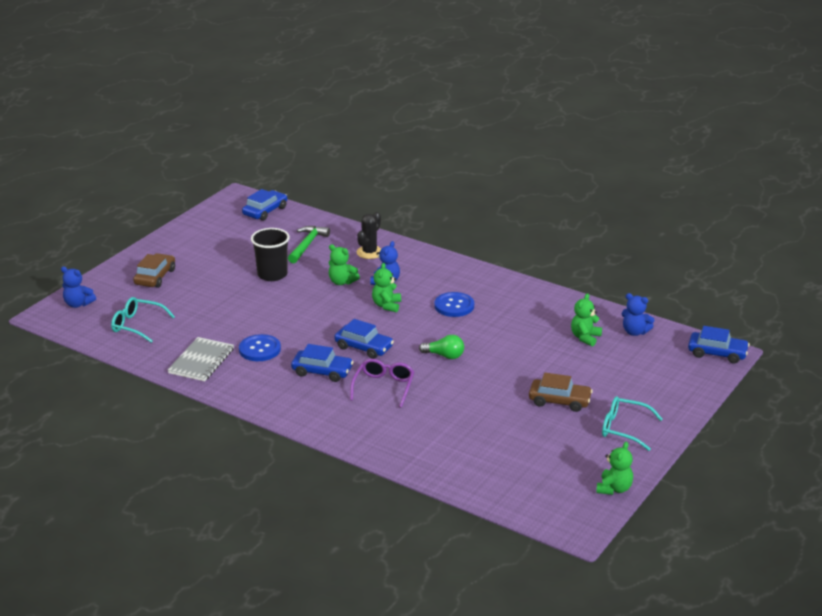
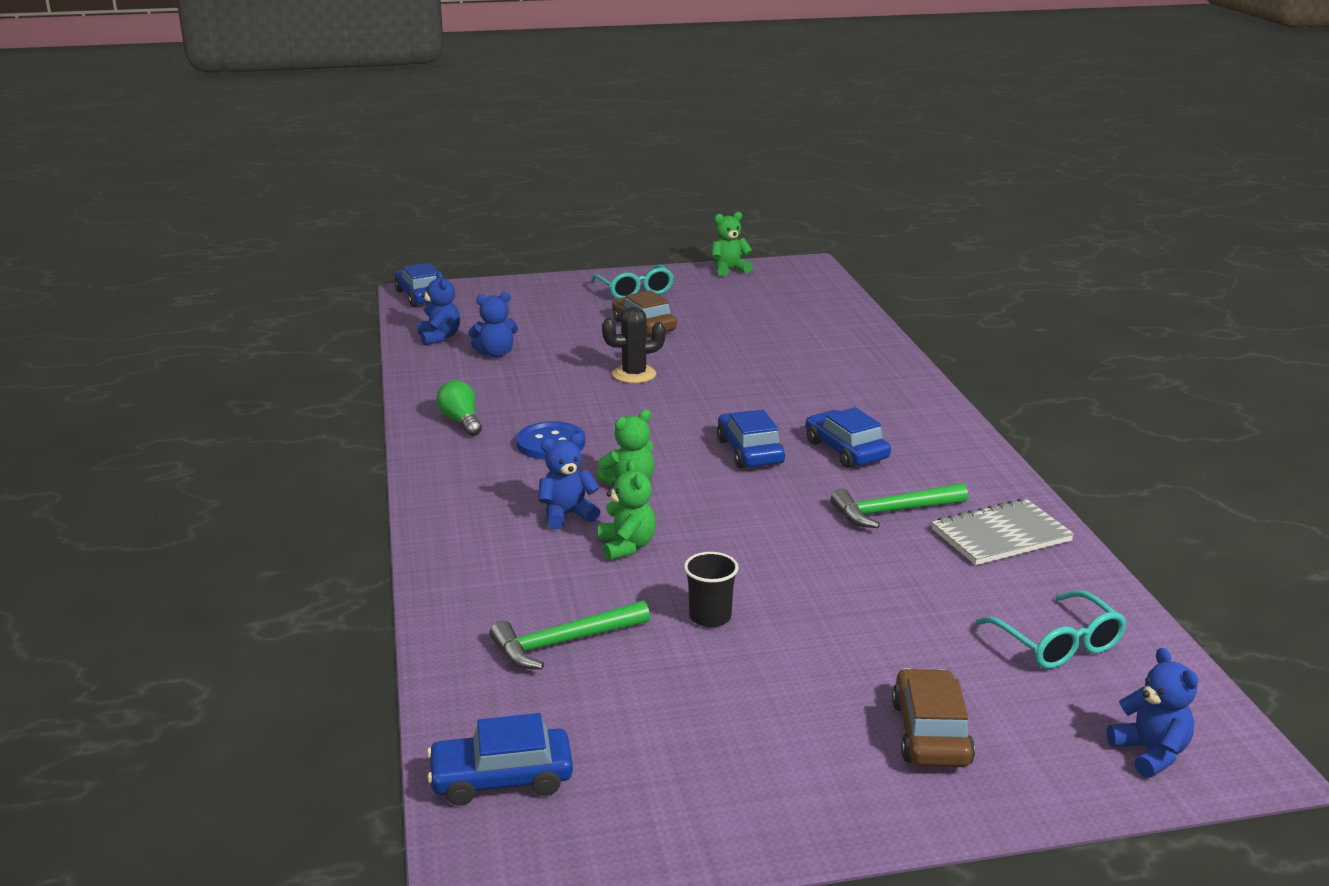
camera: 135 degrees left, 5 degrees down
brown car [133,253,175,288] -> brown car turned 120 degrees clockwise [892,668,975,767]
blue button [239,334,281,361] -> green hammer [831,483,968,528]
black cup [251,228,290,281] -> black cup [684,552,739,627], size x0.62
purple glasses [350,359,414,408] -> none
black cactus [357,212,381,259] -> black cactus moved to [602,307,665,383]
green light bulb [419,335,464,359] -> green light bulb moved to [436,380,482,436]
green teddy bear [571,293,602,347] -> blue teddy bear [468,292,518,358]

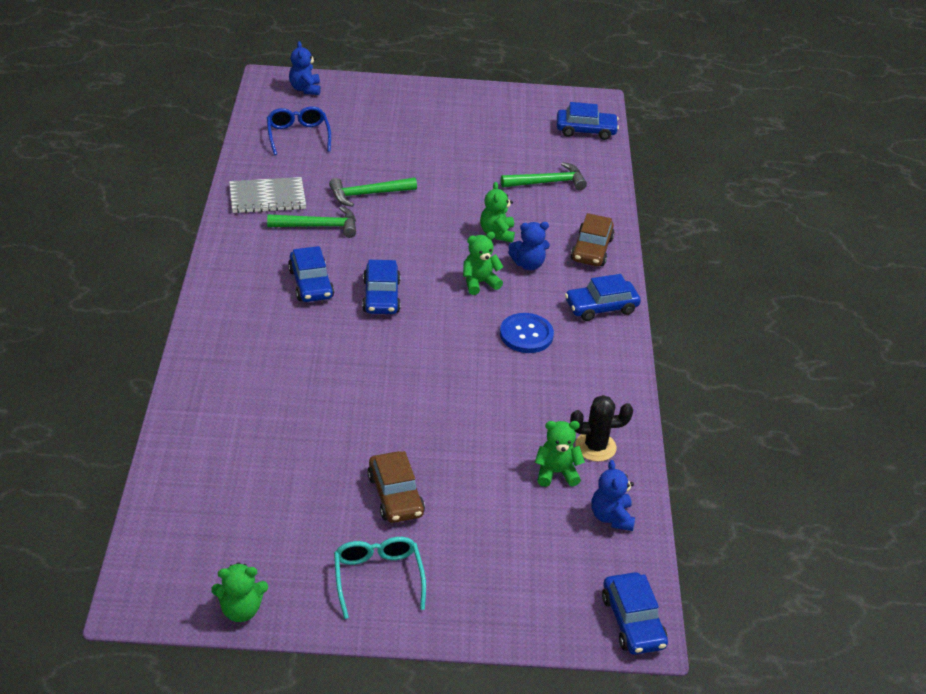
camera: 170 degrees left, 15 degrees up
green light bulb [436,380,482,436] -> none
blue teddy bear [468,292,518,358] -> green teddy bear [535,421,585,487]
black cactus [602,307,665,383] -> black cactus moved to [570,395,633,462]
black cup [684,552,739,627] -> none
brown car [892,668,975,767] -> brown car moved to [571,213,615,266]
turquoise glasses [976,590,1127,669] -> blue glasses [267,106,331,155]
none -> green hammer [329,178,417,207]
none -> blue car [565,274,641,321]

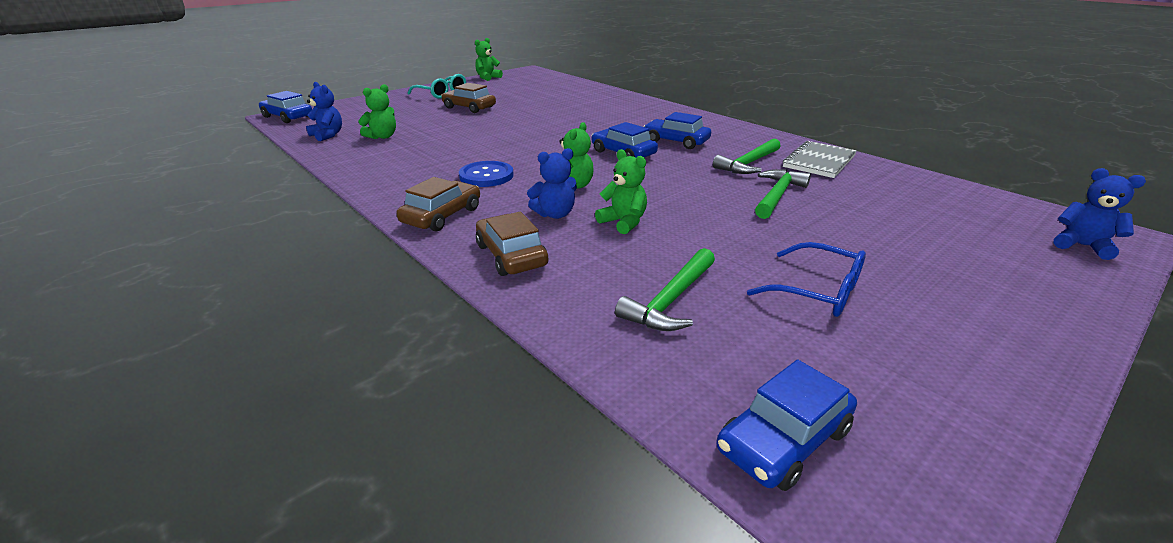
camera: 140 degrees right, 10 degrees down
blue glasses [267,106,331,155] -> blue glasses moved to [747,242,866,317]
blue teddy bear [508,222,550,270] -> blue teddy bear turned 150 degrees counterclockwise [527,148,577,219]
blue car [565,274,641,321] -> brown car [396,177,480,232]
black cactus [570,395,633,462] -> none

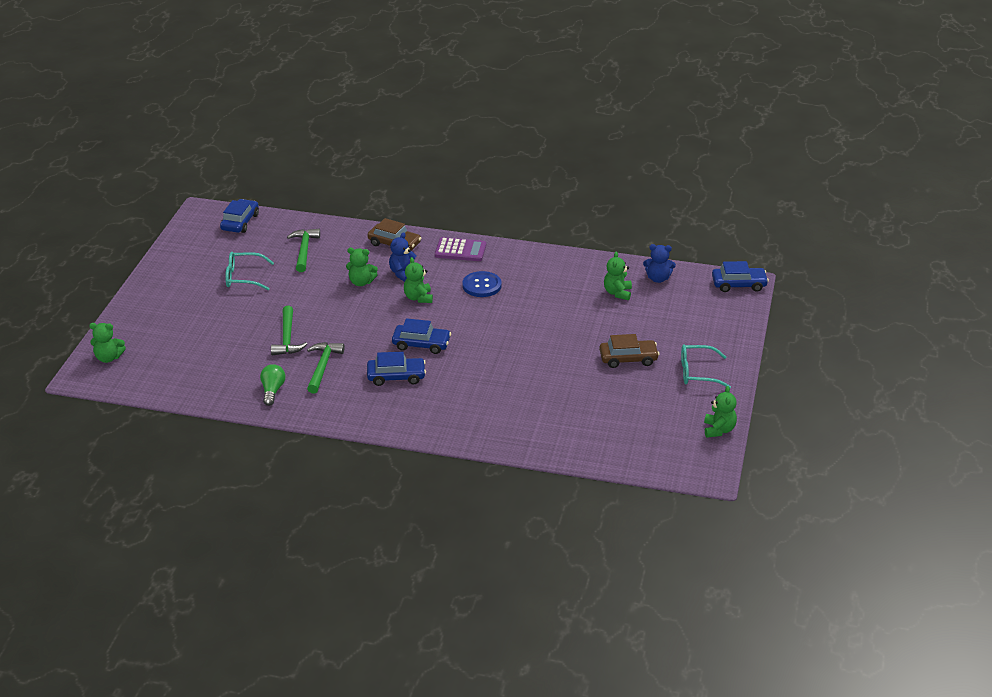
camera: 145 degrees right, 5 degrees up
brown car [396,177,480,232] -> purple calculator [435,237,486,261]
blue glasses [747,242,866,317] -> turquoise glasses [225,252,274,290]
grey notebook [783,141,857,178] -> green light bulb [260,364,285,406]
blue teddy bear [1054,168,1146,260] -> green teddy bear [89,323,126,363]

